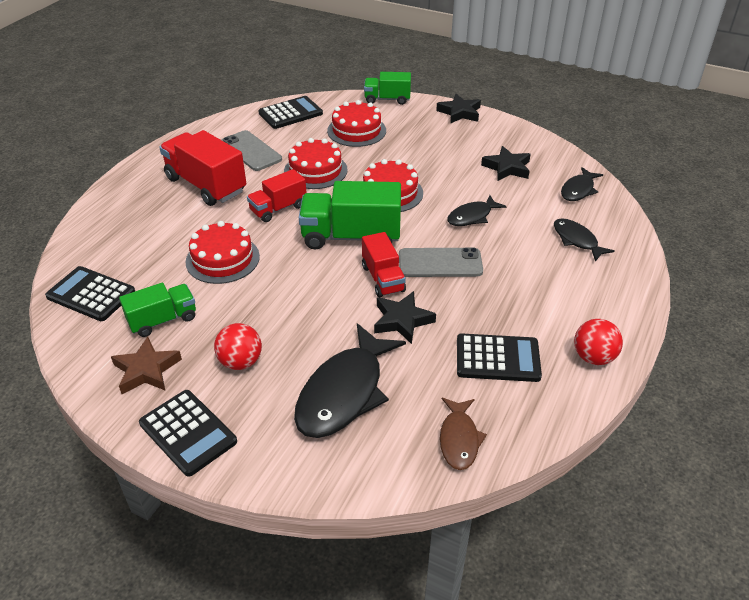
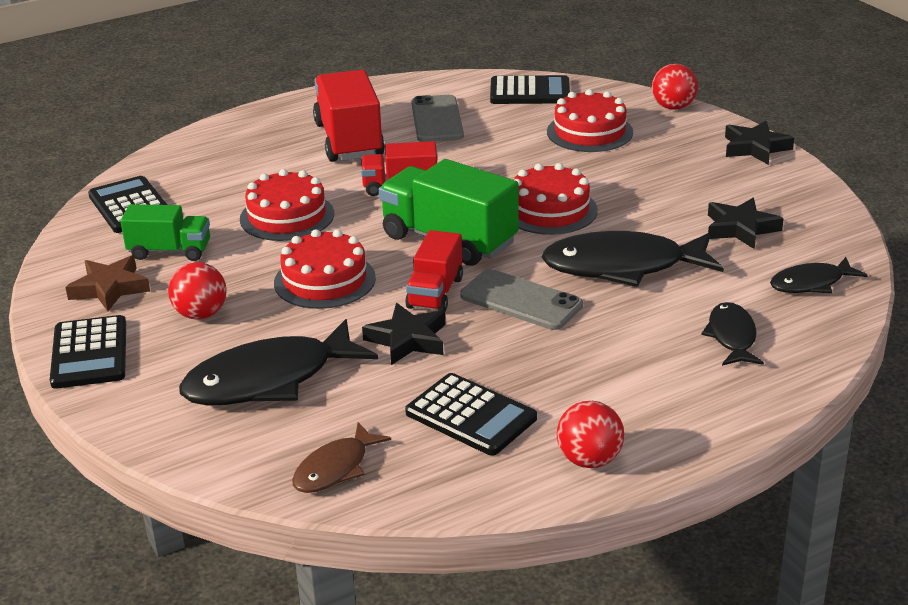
camera: 35 degrees right, 10 degrees down
red cake [284,138,348,189] -> red cake moved to [274,229,376,309]
green truck [364,72,411,105] -> red ball [652,64,698,110]
black fish [447,195,507,226] -> black fish [542,231,724,287], size x1.83

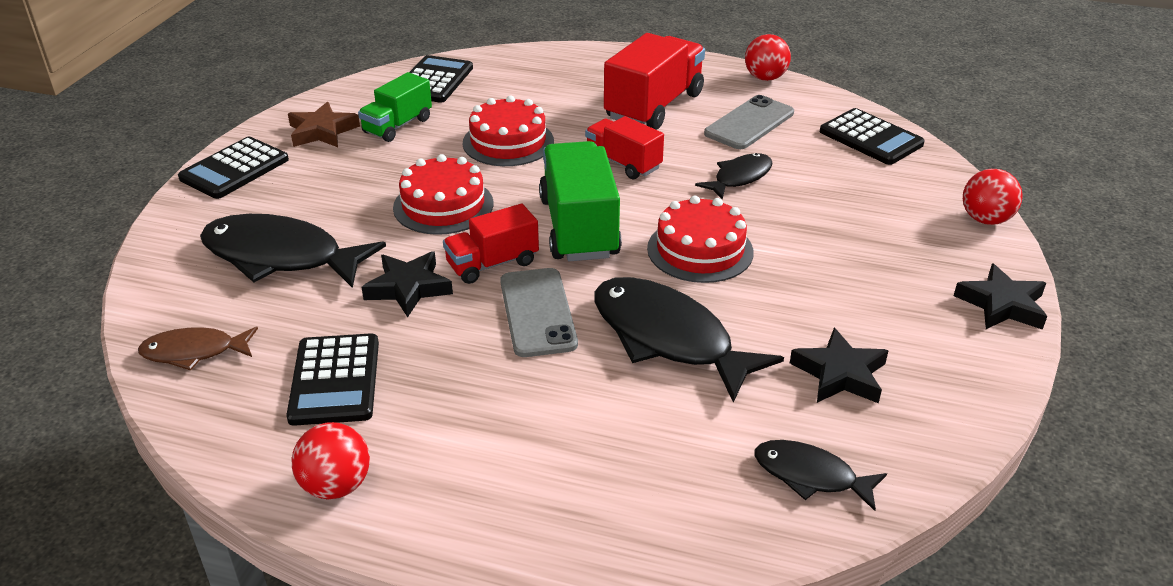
camera: 45 degrees right, 5 degrees up
green truck [120,204,210,261] -> green truck turned 75 degrees clockwise [358,72,432,142]
red ball [168,262,227,320] -> red ball moved to [745,34,791,81]
red cake [547,89,633,152] -> none
black fish [701,302,764,366] -> black fish moved to [695,153,773,200]

